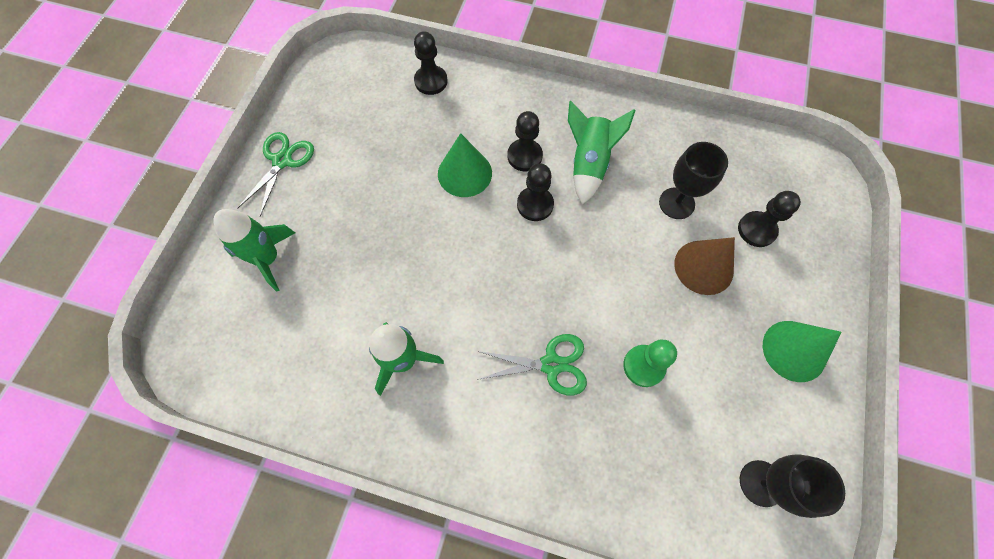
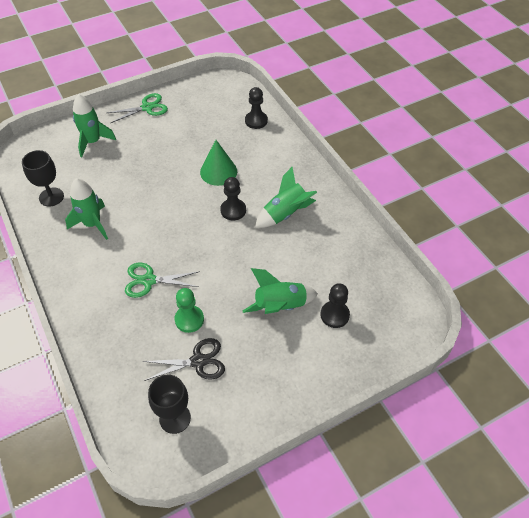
camera: 45 degrees right, 15 degrees down
green scissors [477,334,587,395] -> green scissors turned 135 degrees clockwise [125,263,200,298]
black pawn [507,111,543,171] -> none
black goblet [659,142,728,219] -> black goblet moved to [22,150,64,207]
brown cone [674,237,735,295] -> green rocket [243,268,318,314]
green cone [763,321,842,382] -> none
none -> black scissors [142,338,225,381]

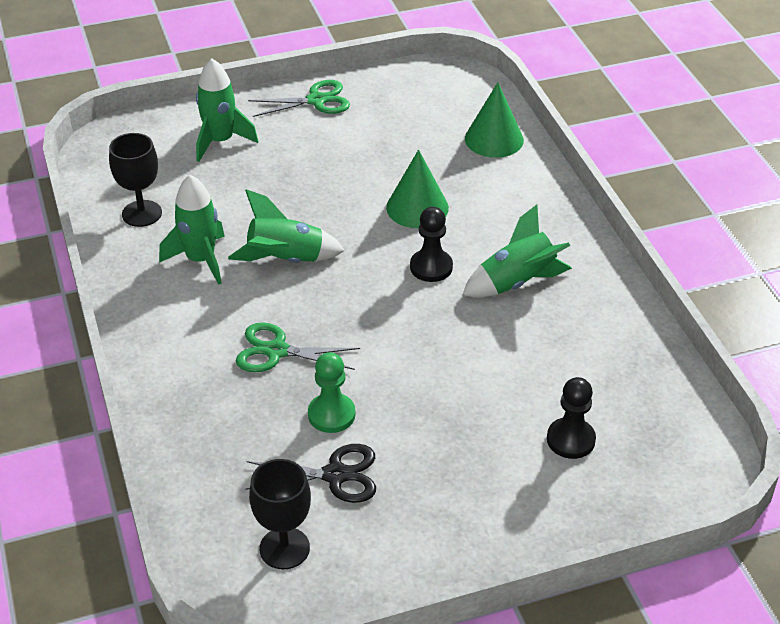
camera: 10 degrees right, 10 degrees down
green rocket [243,268,318,314] -> green rocket moved to [228,189,345,263]
black pawn [245,87,268,129] -> green cone [465,82,524,158]

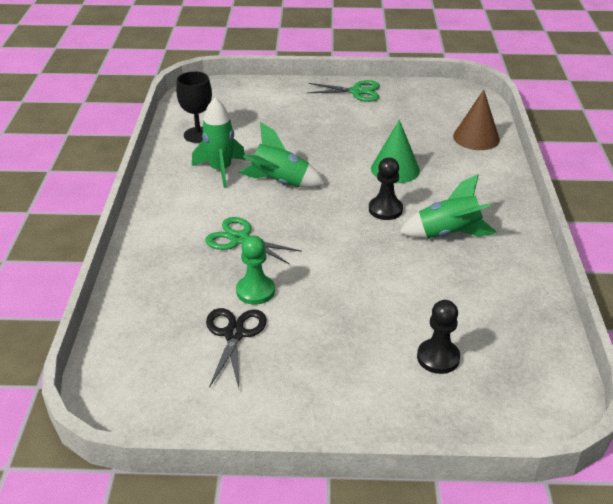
camera: 20 degrees right, 5 degrees down
green rocket [196,58,258,162] -> none
black scissors [245,444,376,503] -> black scissors turned 105 degrees counterclockwise [206,308,267,388]
black goblet [249,459,311,569] -> none
green cone [465,82,524,158] -> brown cone [453,90,500,150]

